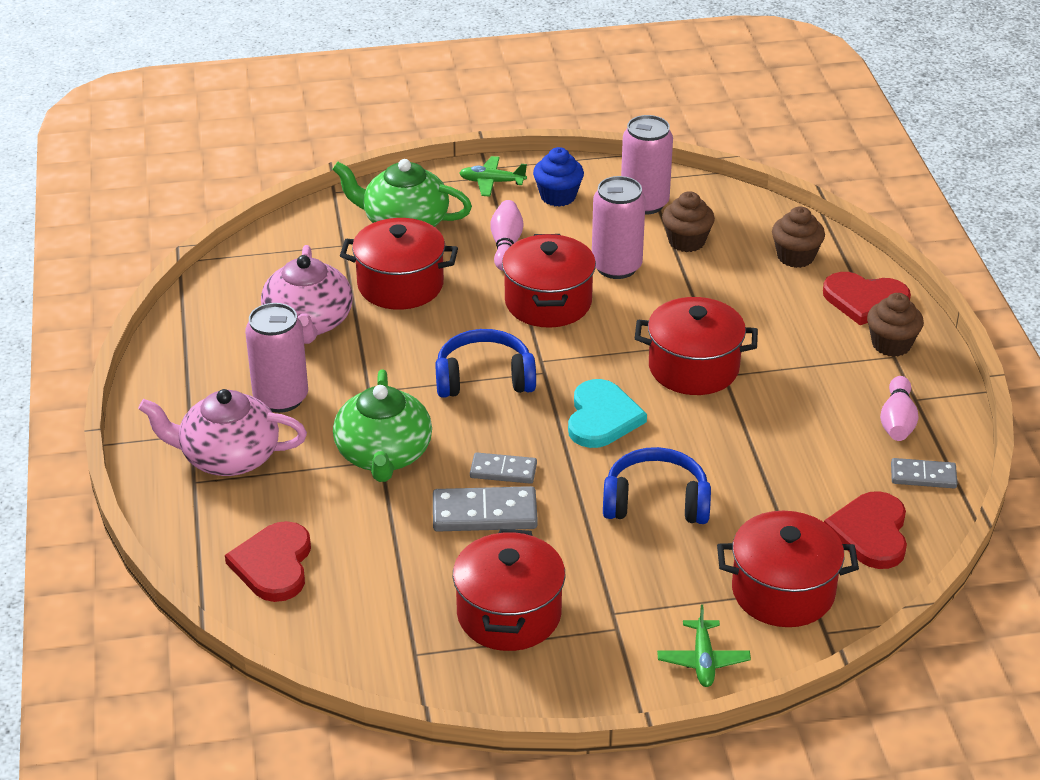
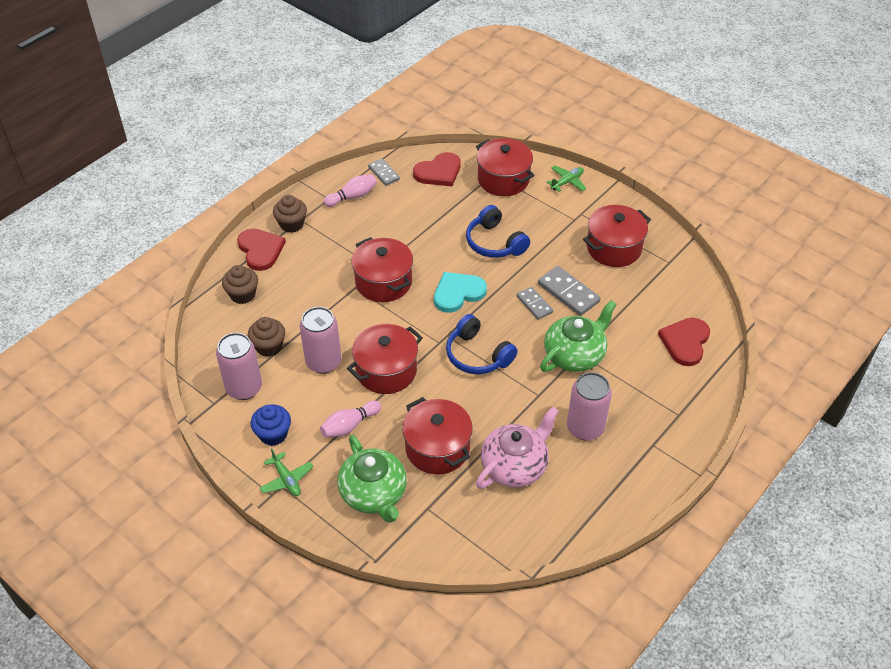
camera: 130 degrees left, 10 degrees up
pink teapot [138,389,307,476] -> none
red heart [225,521,311,602] -> red heart turned 150 degrees clockwise [658,318,710,366]

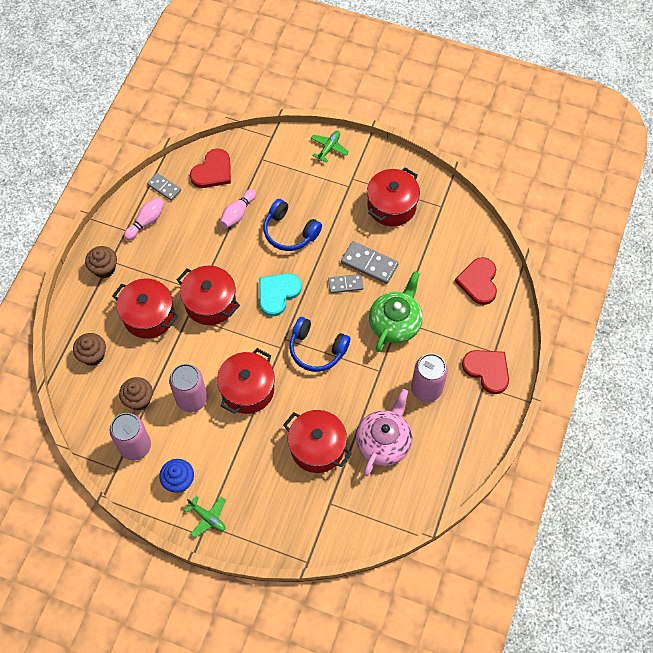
camera: 20 degrees left, 15 degrees up
red heart [237,229,286,271] -> red heart moved to [462,350,509,394]
pink bowling pin [320,400,381,438] -> pink bowling pin moved to [220,189,256,228]
green teapot [337,435,407,523] -> none
red pot [476,138,534,196] -> red pot moved to [112,279,178,339]
grey domino [516,286,553,320] -> grey domino turned 45 degrees counterclockwise [328,274,363,293]

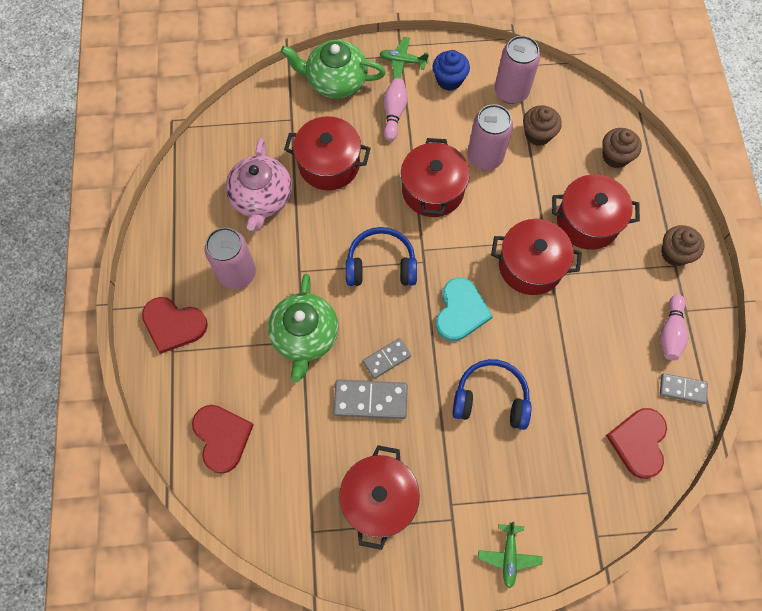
camera: 155 degrees right, 5 degrees up
pink bowling pin [220,189,256,228] -> pink bowling pin moved to [384,78,408,141]
none -> green teapot [281,40,386,98]

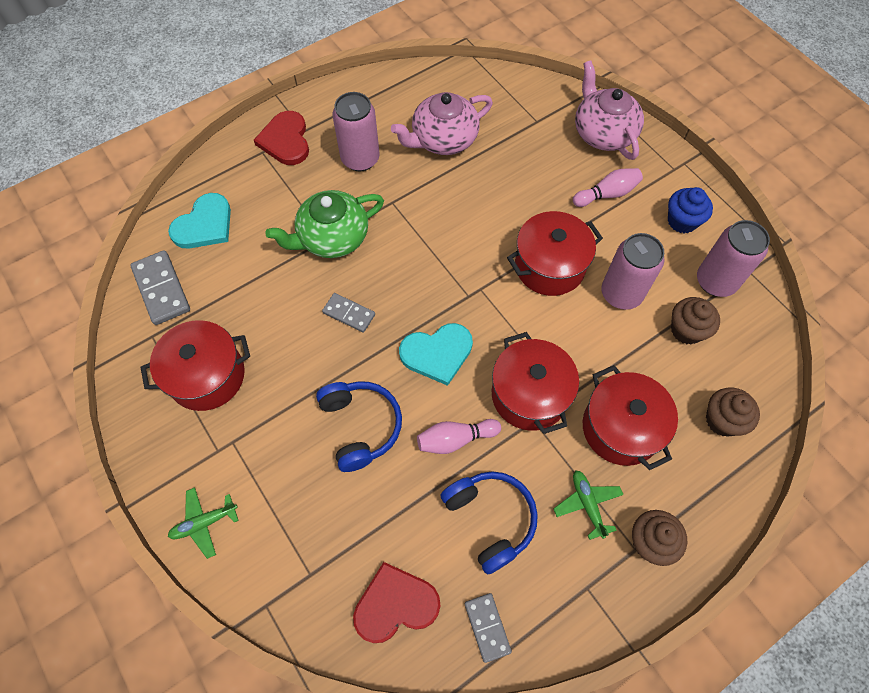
camera: 60 degrees right, 5 degrees down
red heart [192,405,254,474] -> turquoise heart [168,193,231,249]
green teapot [281,40,386,98] -> pink teapot [575,61,644,160]
red pot [284,116,371,190] -> none
grey domino [333,379,407,419] -> grey domino moved to [130,250,190,325]
blue headphones [346,227,417,286] -> blue headphones moved to [440,471,538,574]
green plane [380,37,429,79] -> green plane moved to [553,470,624,540]
pink bowling pin [660,294,688,361] -> pink bowling pin moved to [417,419,501,454]

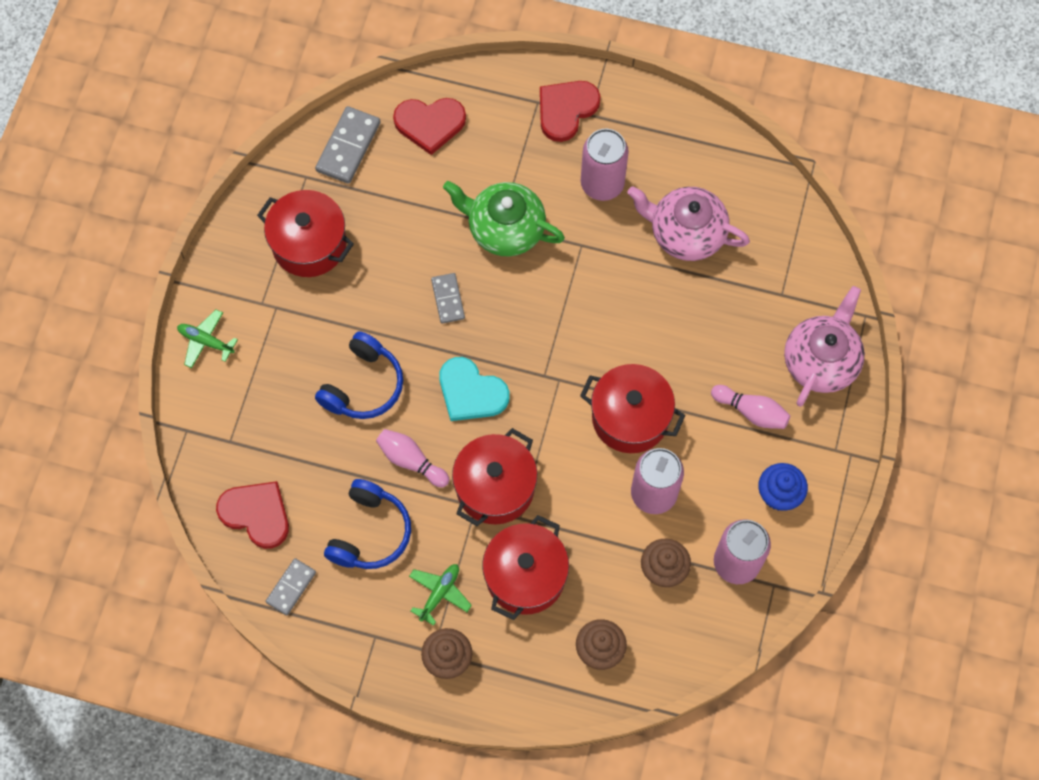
camera: 50 degrees right, 5 degrees up
turquoise heart [168,193,231,249] -> red heart [393,98,466,155]

